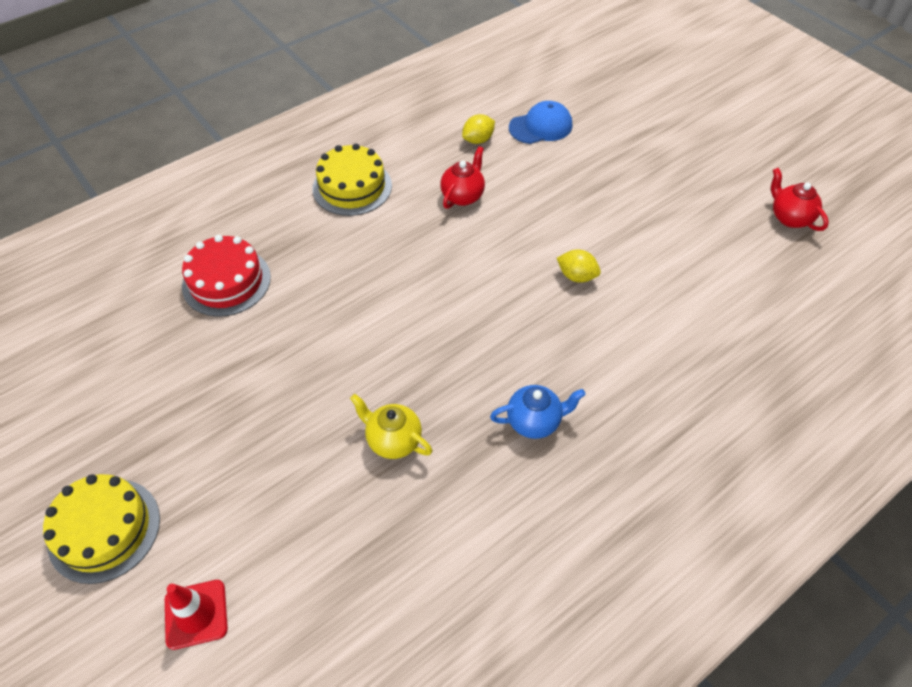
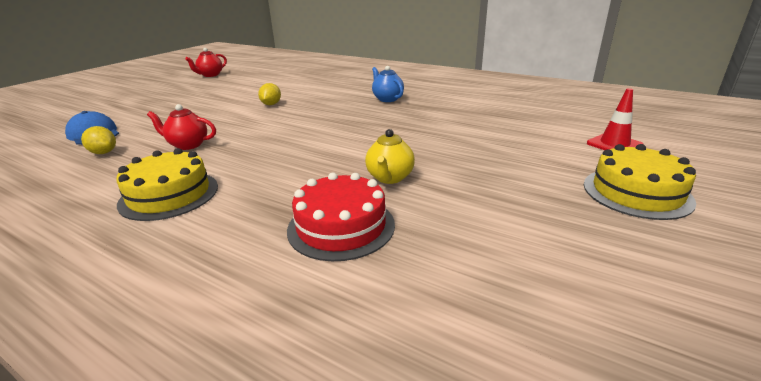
camera: 110 degrees left, 25 degrees down
yellow teapot [350,394,432,459] -> yellow teapot moved to [365,129,415,184]

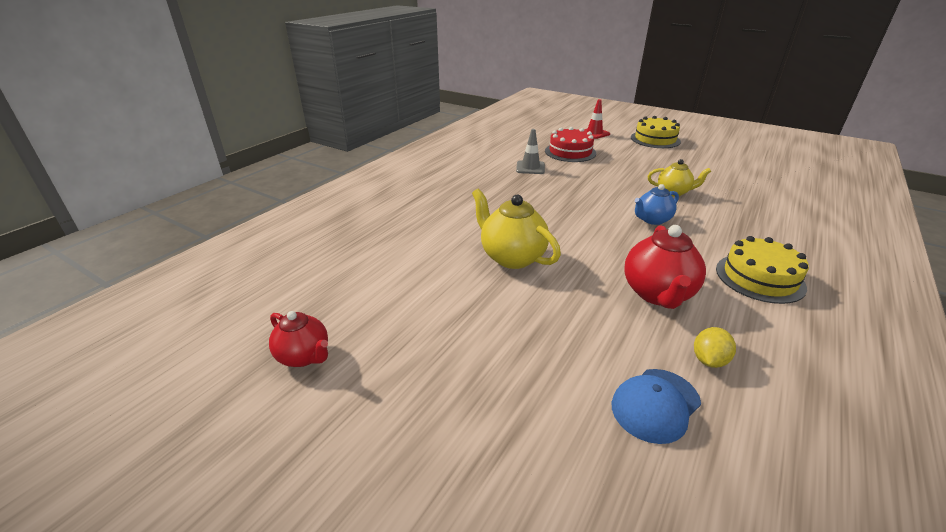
camera: 90 degrees left, 5 degrees up
red teapot [147,104,216,150] -> red teapot [624,225,706,309], size x1.59
yellow lemon [258,83,281,105] -> yellow teapot [472,189,561,269]
red cake [287,173,395,261] -> red cake moved to [545,127,596,162]
blue teapot [372,66,404,102] -> blue teapot moved to [635,184,679,225]
none -> grey traffic cone [516,129,545,174]

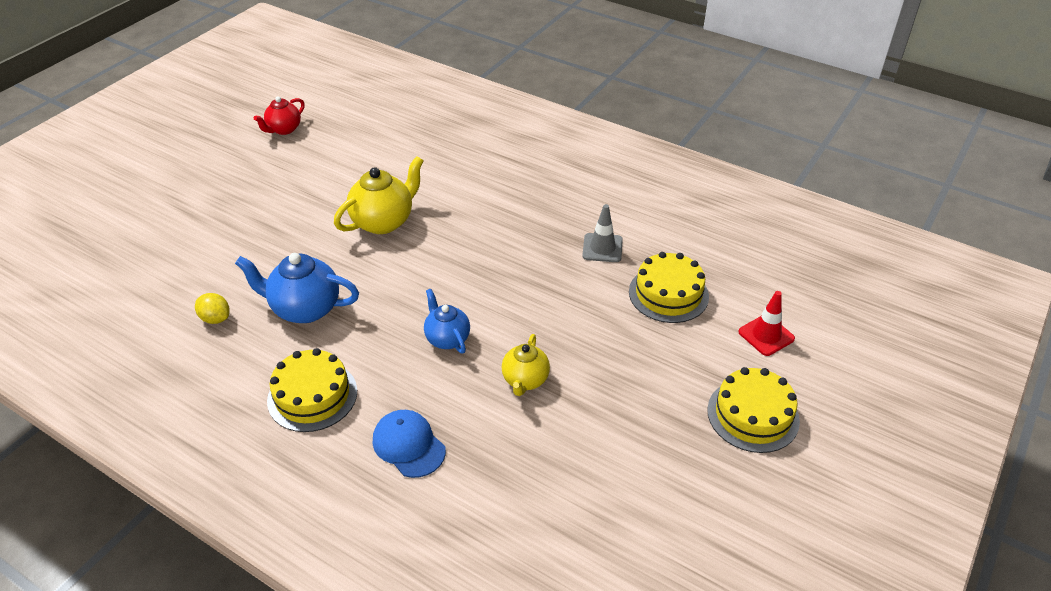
camera: 90 degrees right, 10 degrees up
red cake [545,127,596,162] -> yellow cake [629,252,709,323]
blue cap [611,369,701,444] -> blue cap moved to [373,410,446,478]
red teapot [624,225,706,309] -> blue teapot [235,253,359,323]

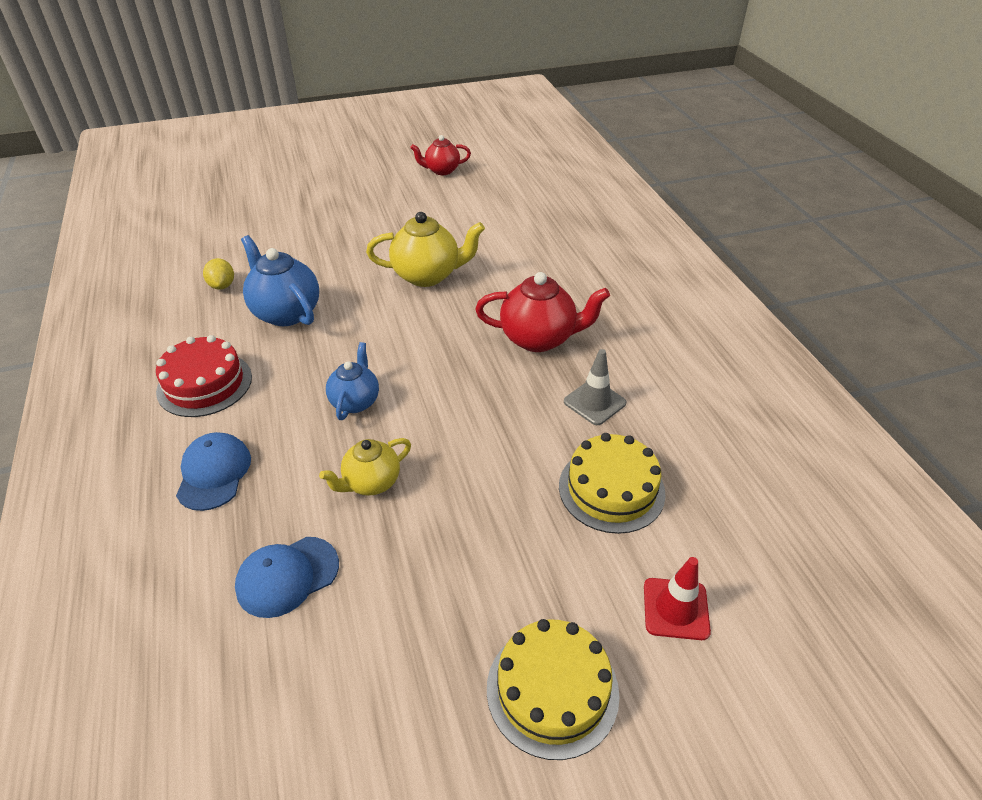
camera: 40 degrees right, 0 degrees up
yellow cake [267,348,357,432] -> red cake [156,335,252,417]
none -> blue cap [235,537,339,618]
none -> red teapot [475,272,610,352]

